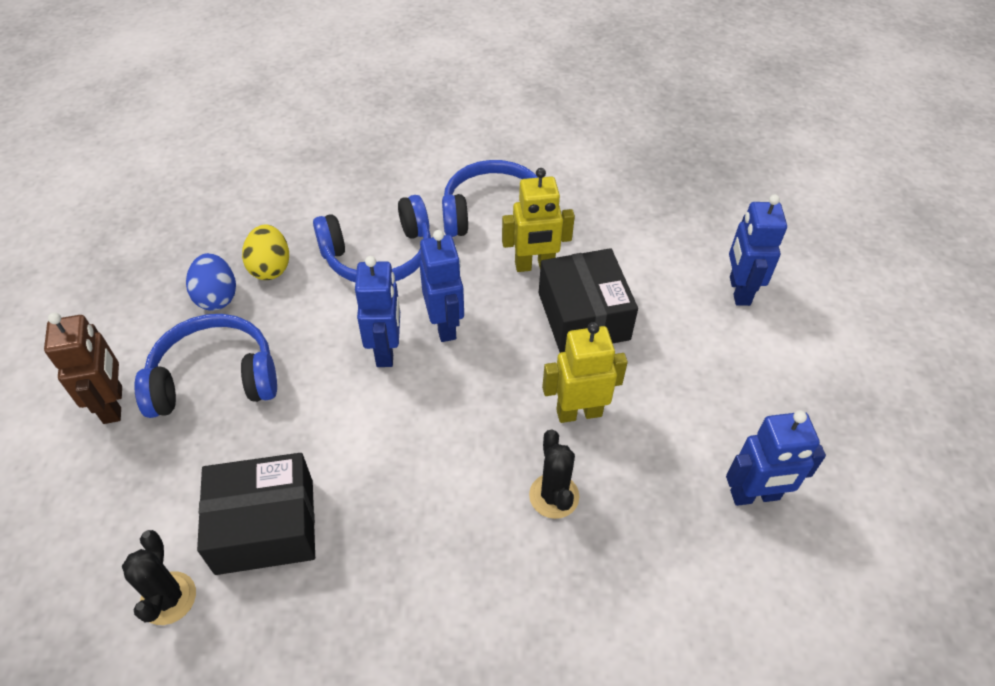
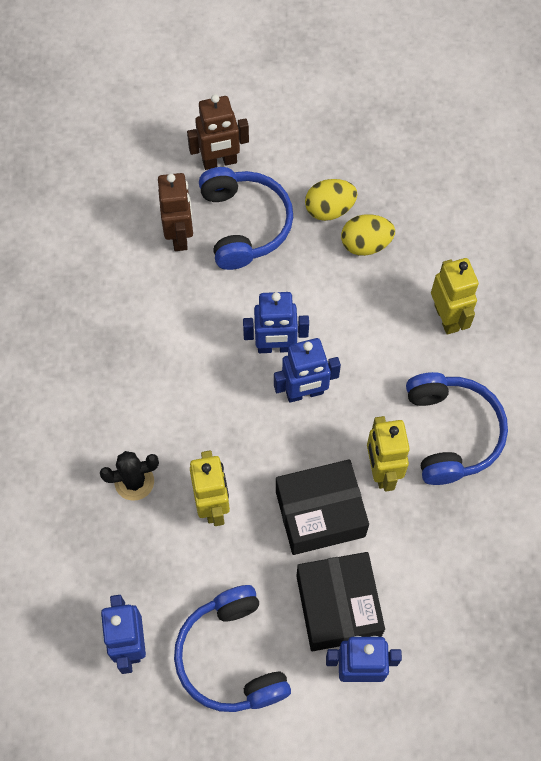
camera: 90 degrees right, 15 degrees up
black cactus [122,530,196,625] -> none
blue egg [186,253,236,311] -> yellow egg [305,179,358,221]
black box [197,453,315,575] -> black box moved to [296,552,385,651]
blue headphones [313,195,431,283] -> blue headphones moved to [174,585,291,712]
none -> brown robot [158,173,193,251]
none -> yellow robot [431,258,479,335]

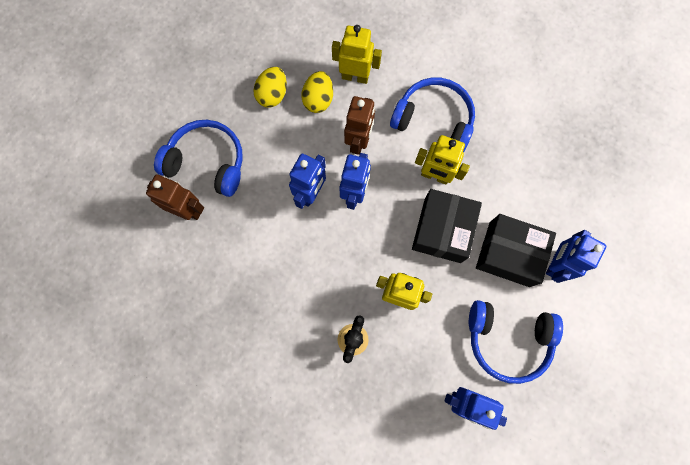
camera: 60 degrees left, 10 degrees up
brown robot [187,94,249,170] -> brown robot moved to [344,96,375,155]
yellow egg [305,179,358,221] -> yellow egg moved to [301,71,333,113]

